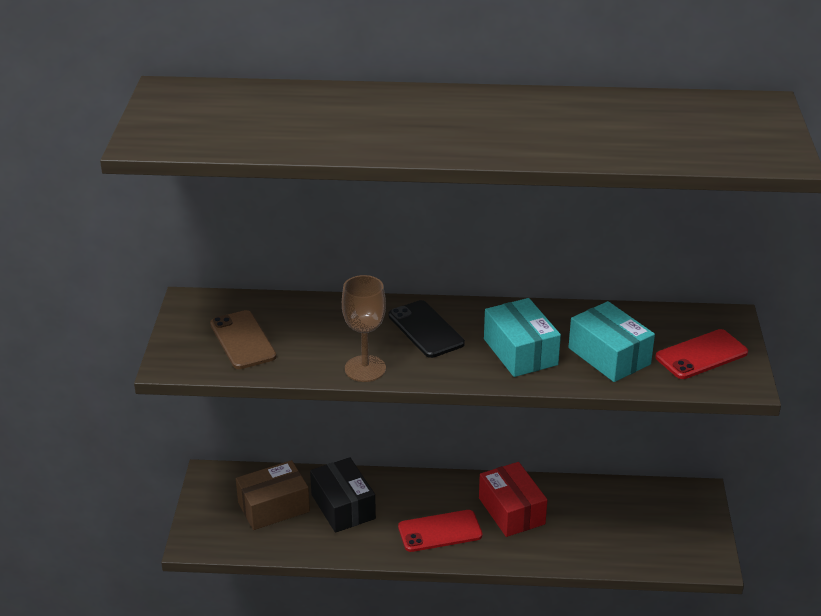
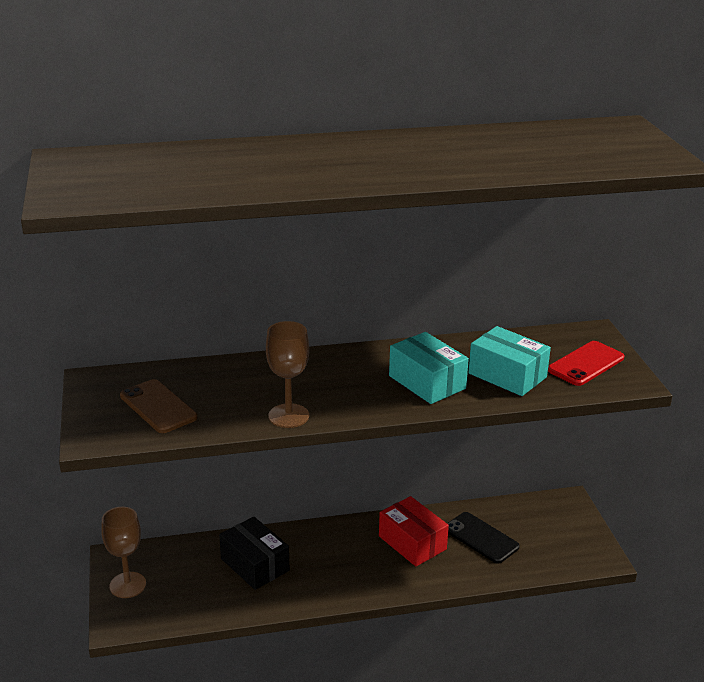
camera: 15 degrees left, 5 degrees down
brown box [236,460,310,530] -> none
black phone [388,300,465,358] -> black phone moved to [447,512,520,564]
red phone [398,510,482,552] -> none
none -> brown goblet [101,507,146,598]

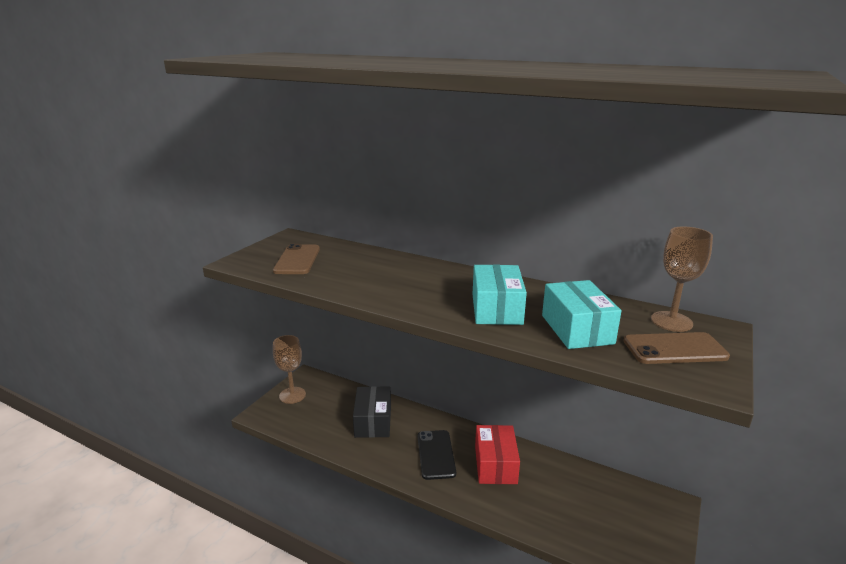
camera: 40 degrees right, 5 degrees down
brown goblet [266,321,309,428] -> brown goblet moved to [651,226,713,332]
black phone [447,512,520,564] -> black phone moved to [417,430,456,480]
red phone [548,341,624,386] -> brown phone [624,332,730,364]

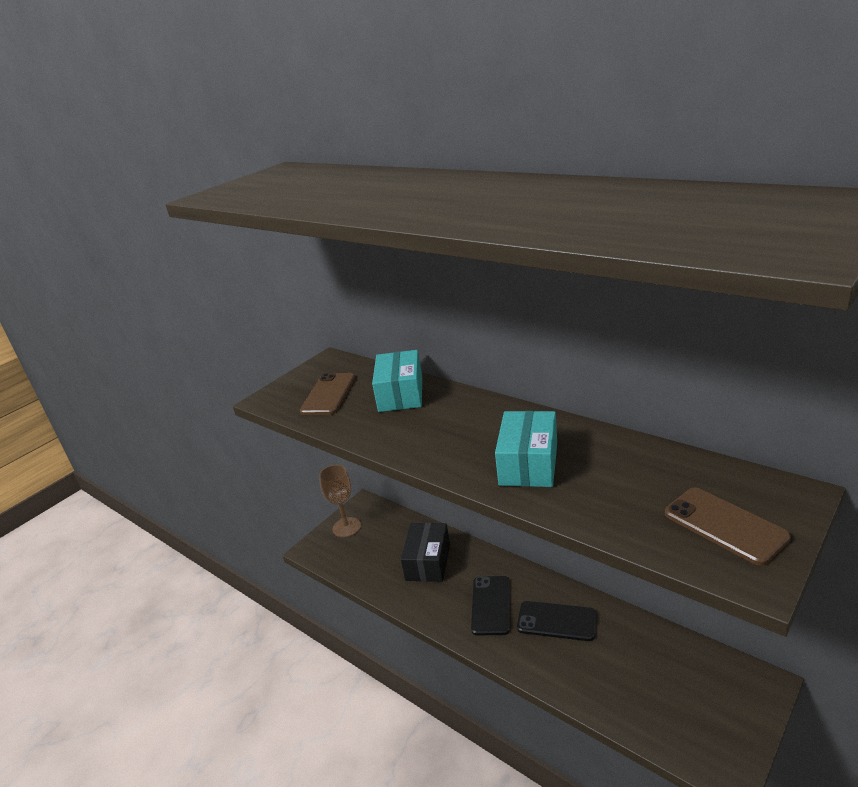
camera: 15 degrees right, 5 degrees up
red box [475,425,520,484] -> black phone [517,601,596,641]
turquoise box [542,280,622,349] -> turquoise box moved to [372,350,422,412]
brown phone [624,332,730,364] -> brown phone turned 45 degrees clockwise [665,487,791,566]
brown goblet [651,226,713,332] -> none

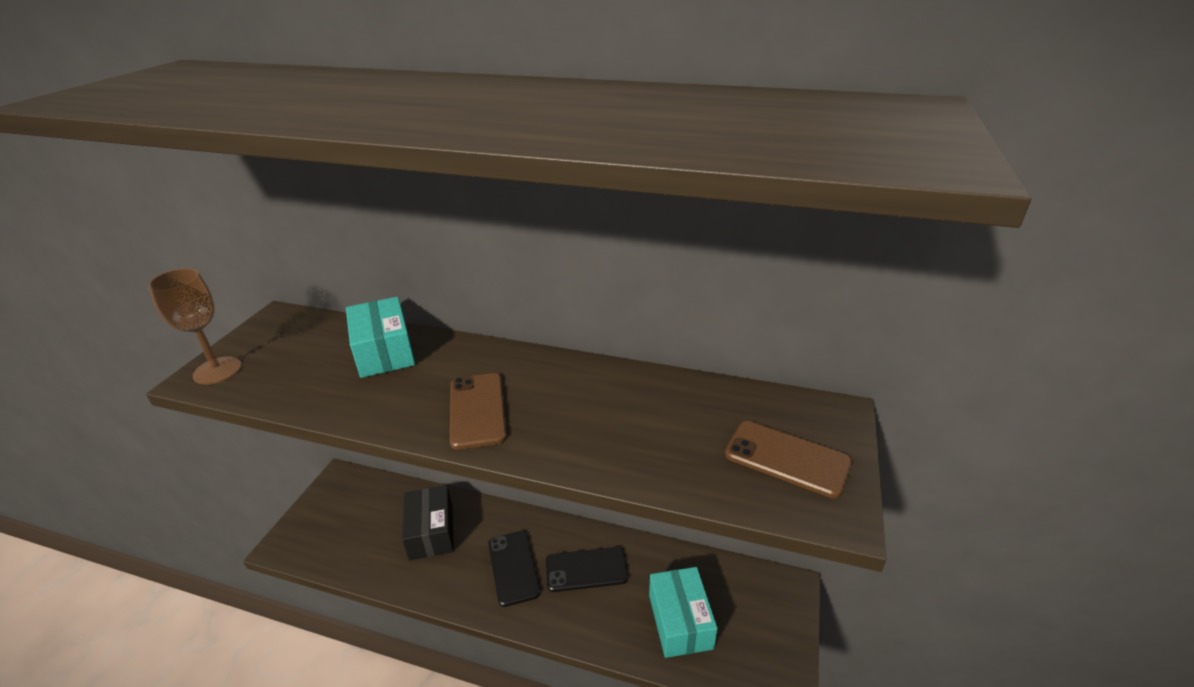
camera: 25 degrees left, 5 degrees up
brown phone [300,373,355,415] -> brown phone moved to [450,373,507,450]
brown goblet [319,465,361,538] -> brown goblet moved to [148,268,242,385]
turquoise box [495,411,557,487] -> turquoise box moved to [649,567,718,658]

